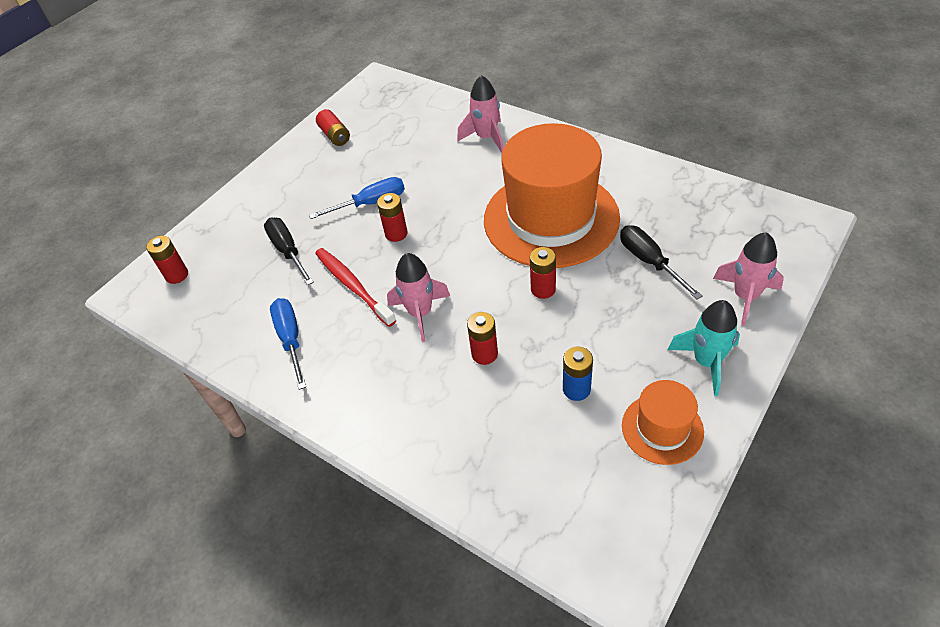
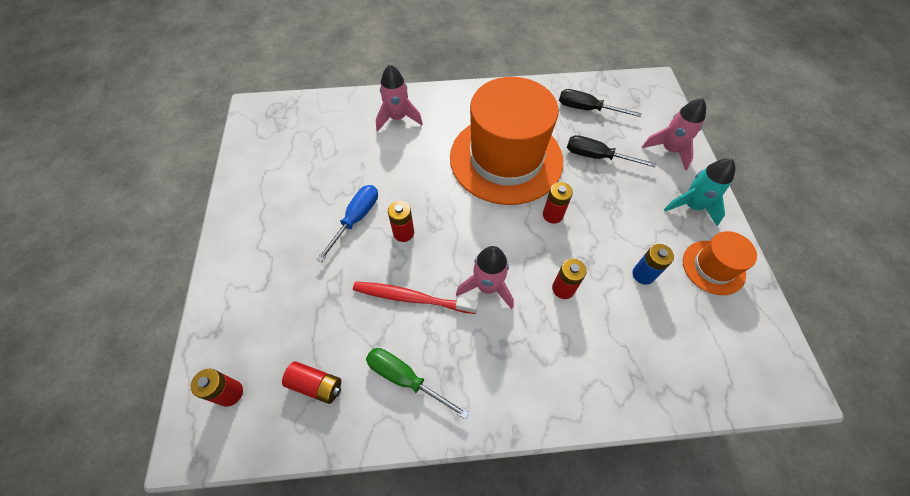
camera: 45 degrees left, 10 degrees up
black screwdriver [264,218,314,285] -> black screwdriver moved to [559,89,641,117]
blue screwdriver [270,298,306,390] -> green screwdriver [366,348,469,419]
red battery [316,109,350,146] -> red battery moved to [282,362,341,404]

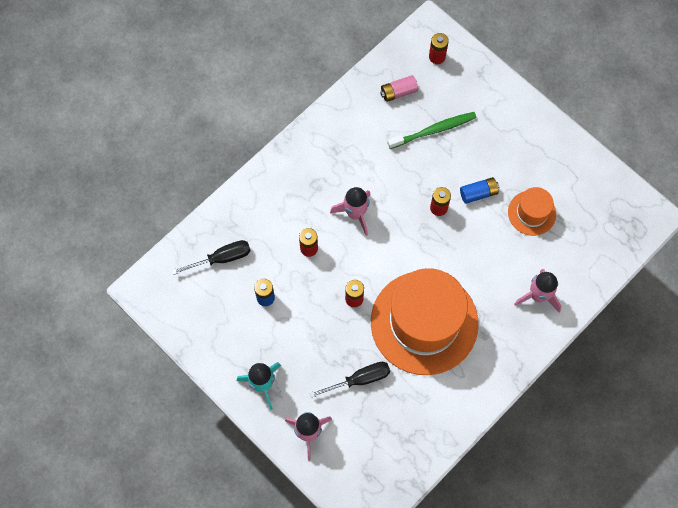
camera: 140 degrees right, 10 degrees up
red battery [282,362,341,404] -> pink battery [380,75,418,102]
blue screwdriver [316,185,378,262] -> blue battery [460,177,499,204]
red toothbrush [353,281,478,314] -> none
green screwdriver [366,348,469,419] -> none
black screwdriver [559,89,641,117] -> black screwdriver moved to [172,240,251,275]
orange hat [683,231,757,295] -> orange hat moved to [508,187,556,236]
none -> green toothbrush [387,112,477,149]

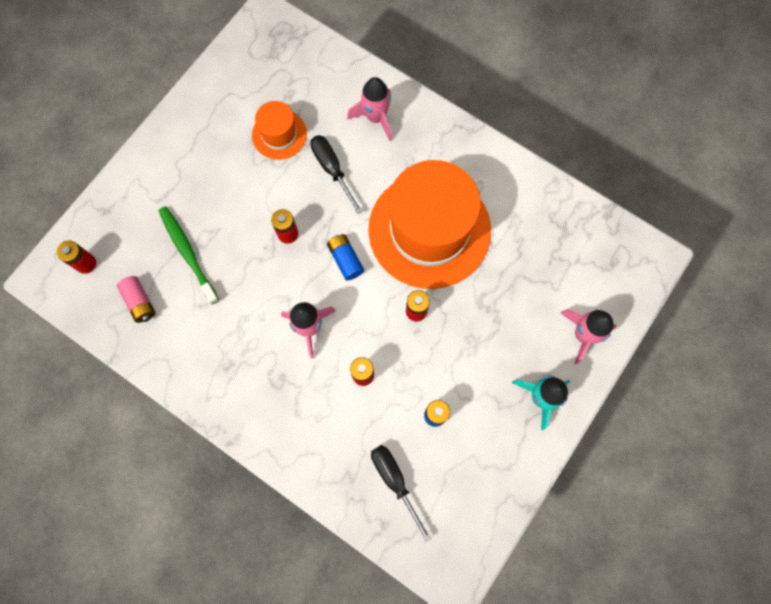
camera: 100 degrees left, 5 degrees up
black screwdriver [309,362,390,398] -> black screwdriver moved to [310,135,363,214]
blue battery [460,177,499,204] -> blue battery moved to [327,234,364,281]

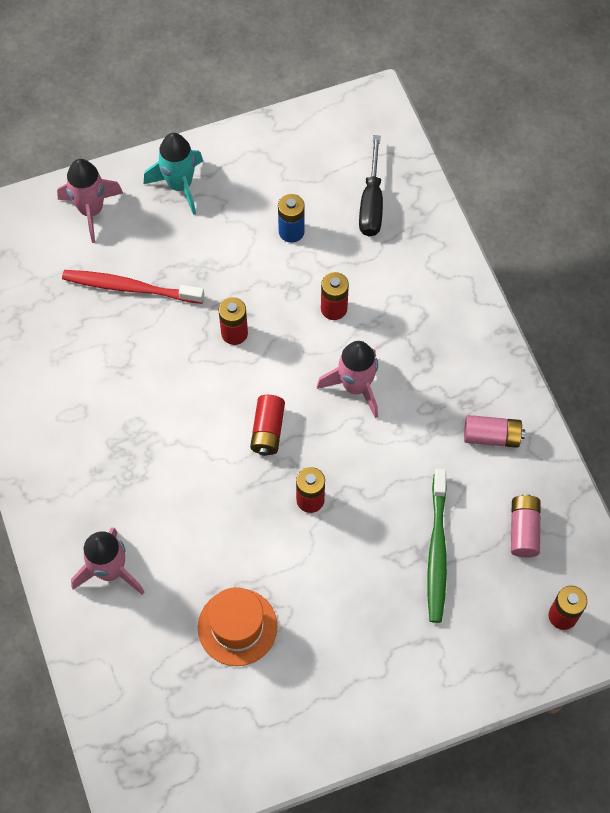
camera: 145 degrees left, 10 degrees down
black screwdriver [310,135,363,214] -> none
blue battery [327,234,364,281] -> red battery [250,395,285,456]
orange hat [368,160,491,289] -> none
none -> red toothbrush [62,270,204,304]
none -> pink battery [464,415,525,448]

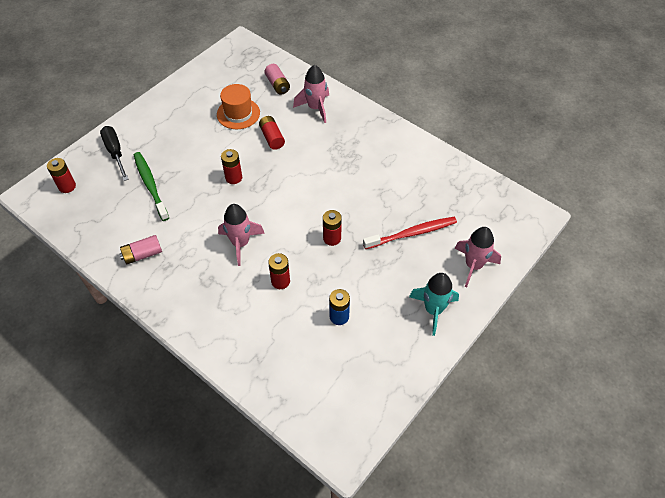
camera: 150 degrees right, 10 degrees down
red battery [250,395,285,456] -> red battery moved to [259,116,285,150]
black screwdriver [359,135,383,237] -> black screwdriver moved to [100,126,129,181]
pink battery [511,494,541,557] -> pink battery moved to [264,64,290,95]

